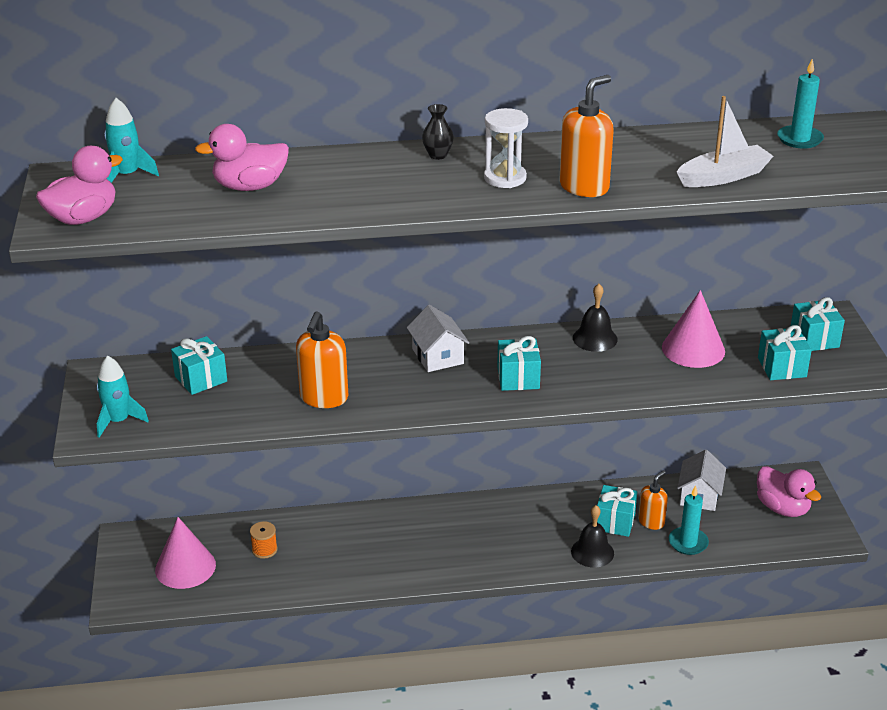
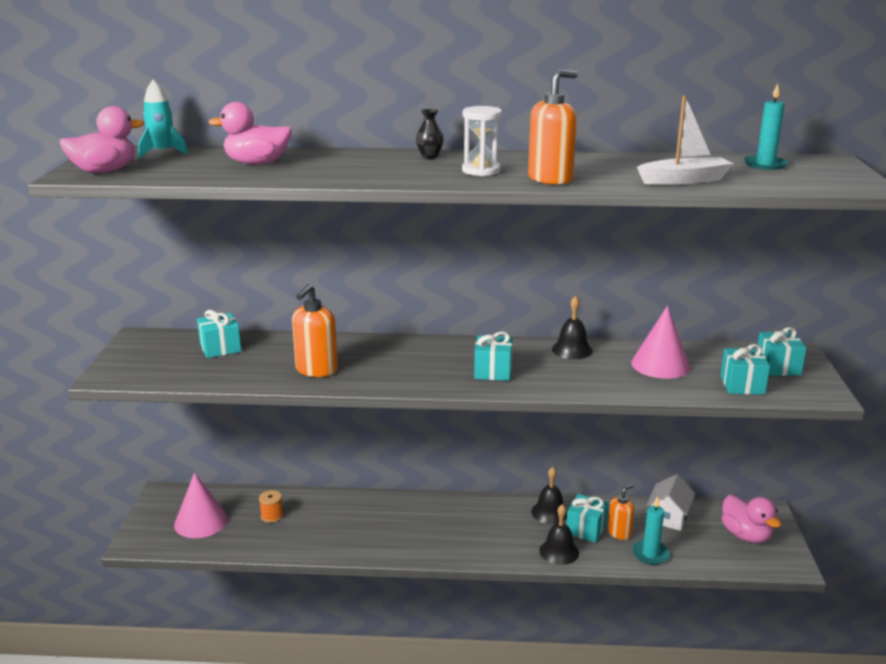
camera: 10 degrees right, 10 degrees down
turquoise rocket [97,356,149,438] -> none
white house [407,305,469,372] -> none
none -> black bell [531,467,568,524]

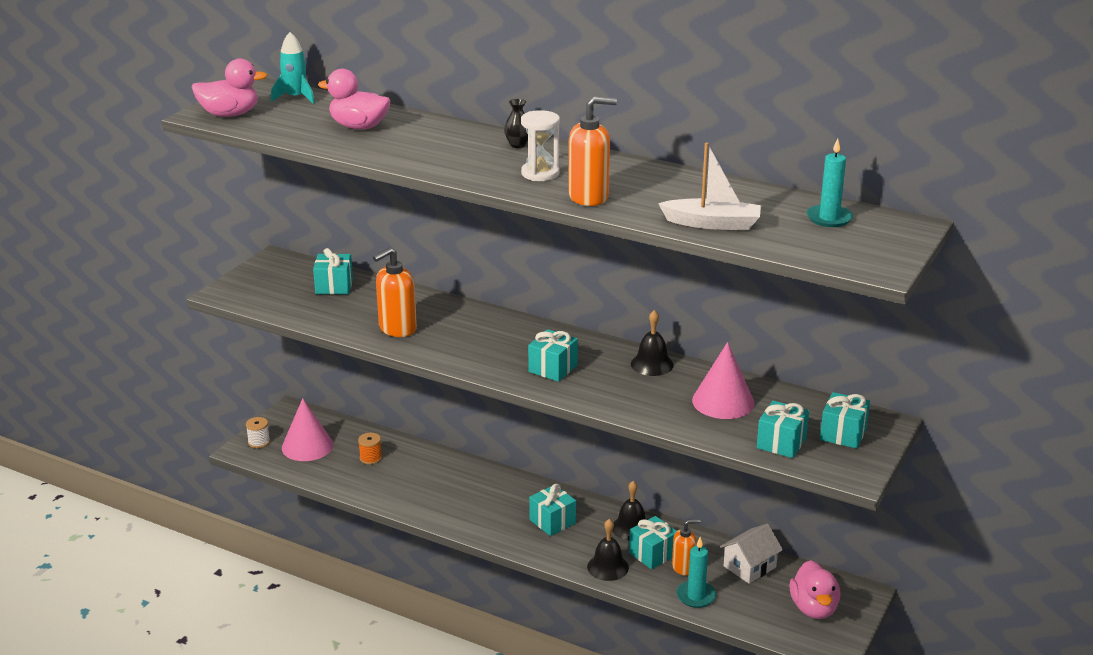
camera: 25 degrees right, 5 degrees up
none -> white spool [246,417,270,448]
none -> turquoise gift [529,484,576,536]

